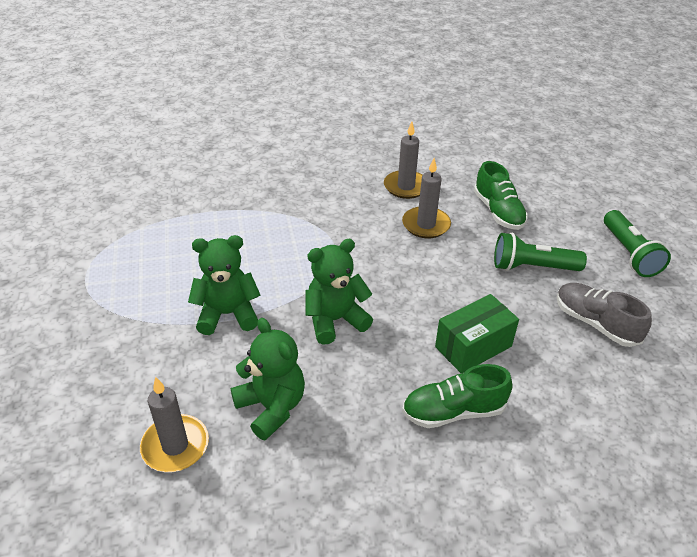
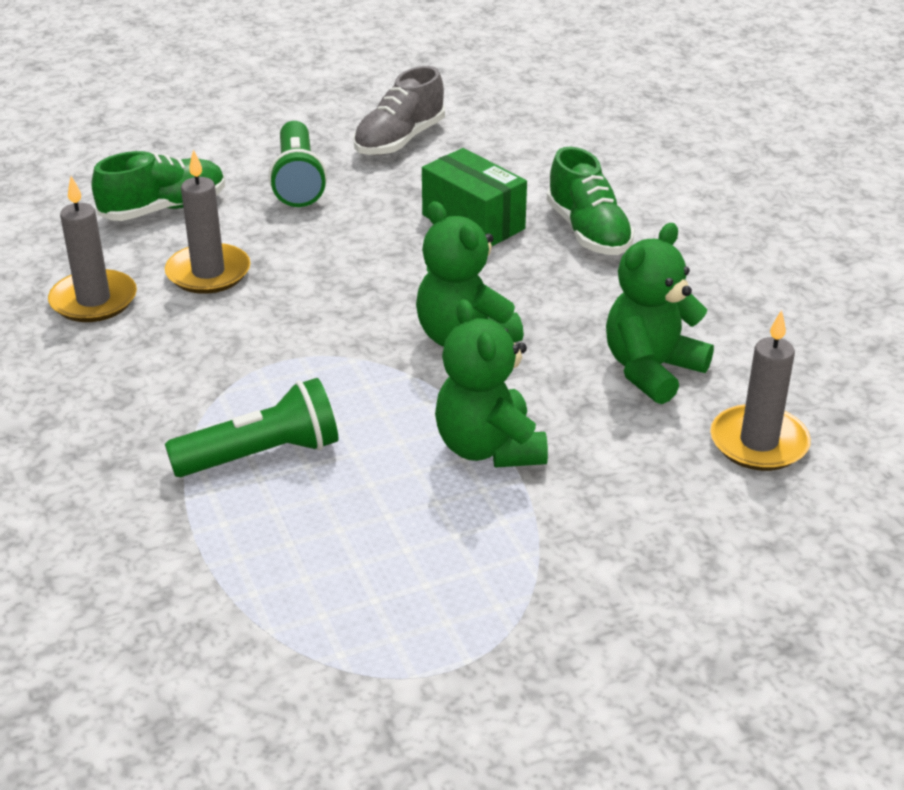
camera: 100 degrees left, 5 degrees down
green flashlight [604,210,671,277] -> green flashlight moved to [165,378,338,477]

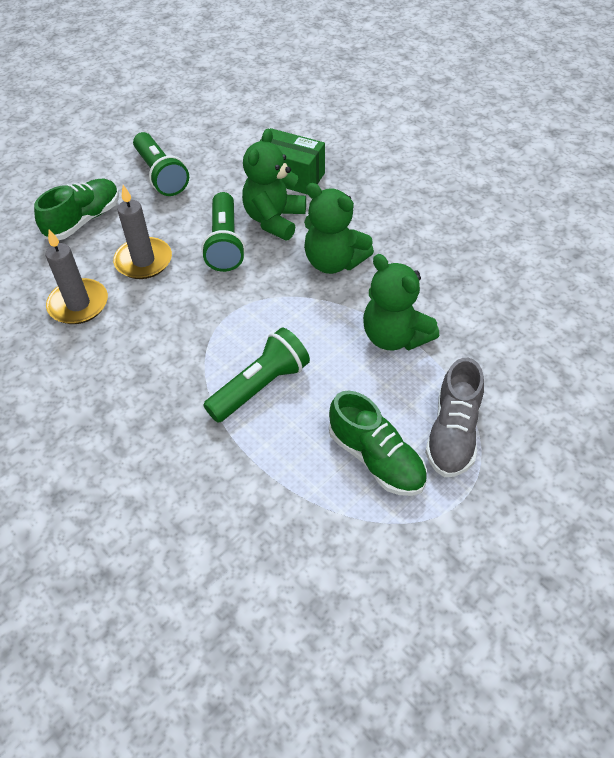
camera: 20 degrees left, 15 degrees up
grey shoe [353,66,445,156] -> grey shoe moved to [425,358,484,477]
green shoe [547,147,634,255] -> green shoe moved to [329,391,427,496]
green teddy bear [606,223,714,404] -> green teddy bear moved to [242,129,306,240]
grey candle [710,310,811,471] -> none
none -> green flashlight [201,192,245,272]

